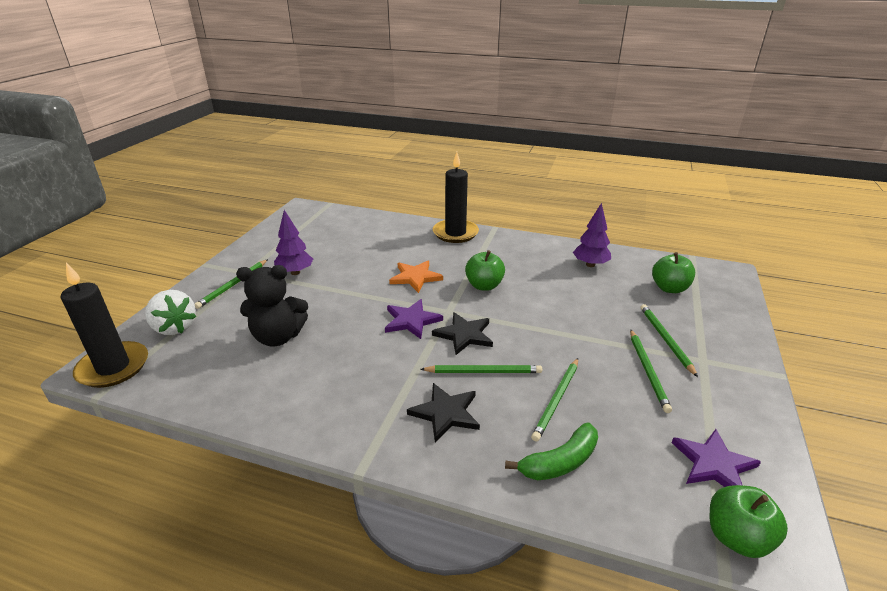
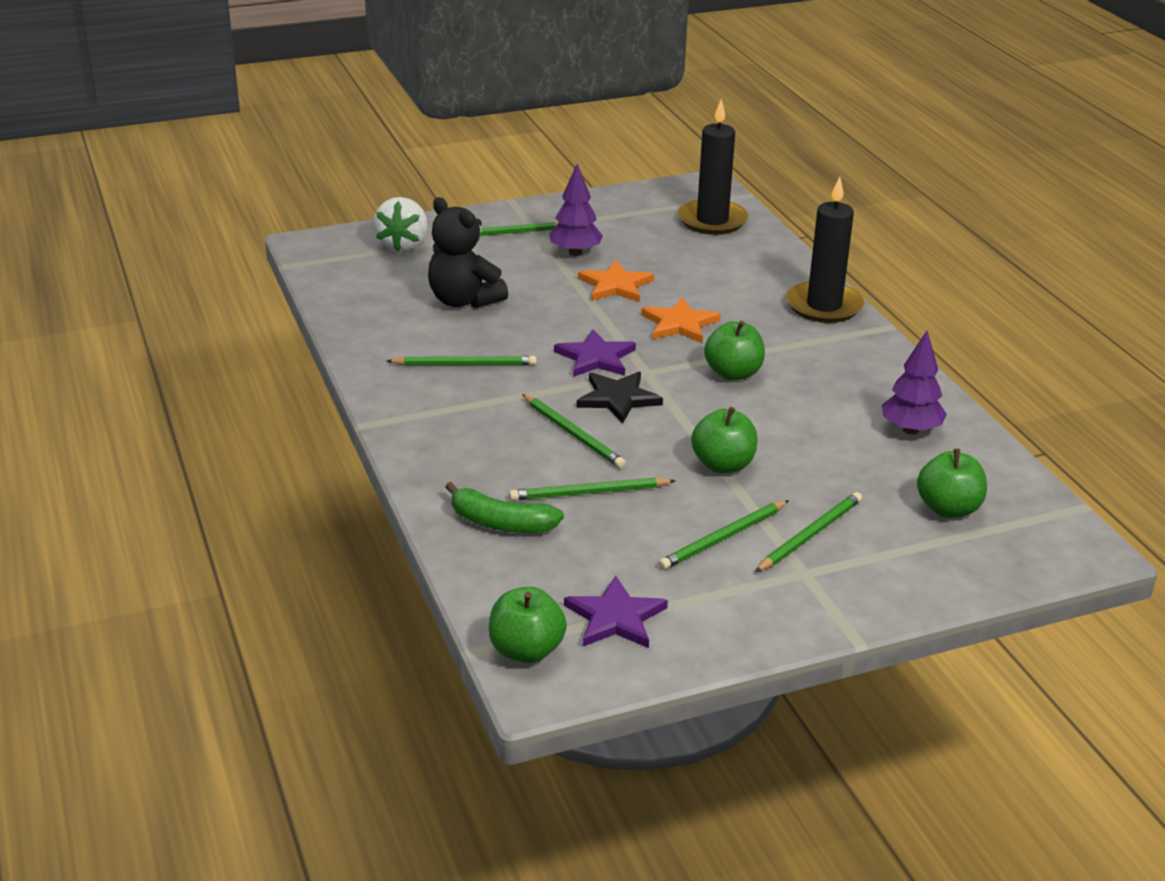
camera: 50 degrees right, 0 degrees up
black candle [61,263,148,388] -> black candle moved to [677,99,748,235]
black star [407,383,480,442] -> none
none -> green pencil [387,356,537,366]
none -> orange star [578,260,654,302]
none -> green apple [691,407,758,473]

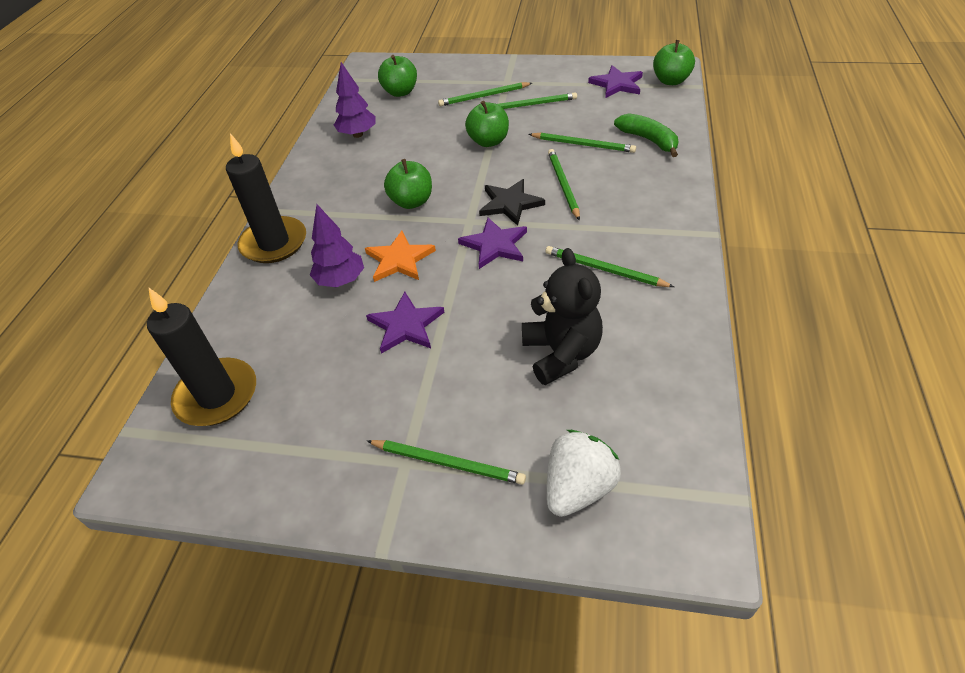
camera: 145 degrees left, 15 degrees up
purple tree [549,164,603,256] -> purple tree moved to [310,204,364,287]
orange star [578,260,654,302] -> purple star [366,292,444,354]

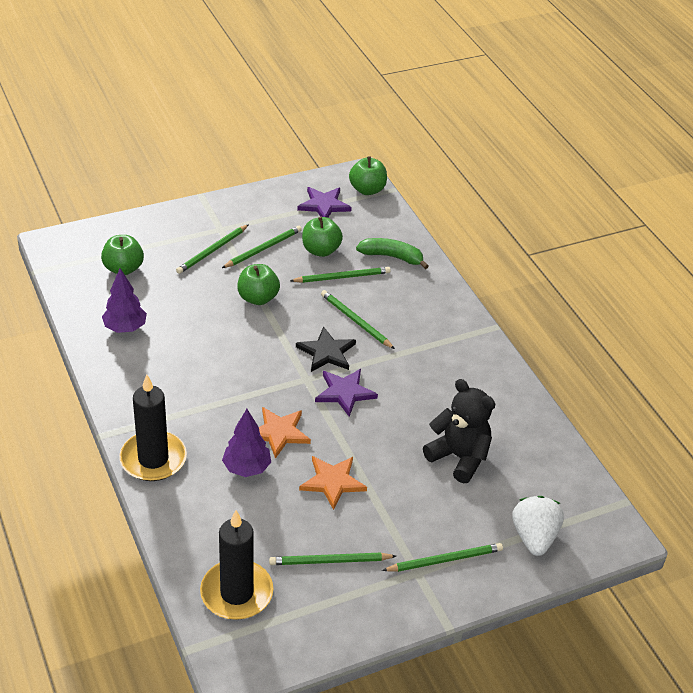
camera: 40 degrees left, 5 degrees down
purple star [366,292,444,354] -> orange star [299,456,367,510]
green apple [384,159,432,209] -> green apple moved to [302,216,343,257]
green pencil [546,246,674,287] -> green pencil moved to [269,552,396,565]

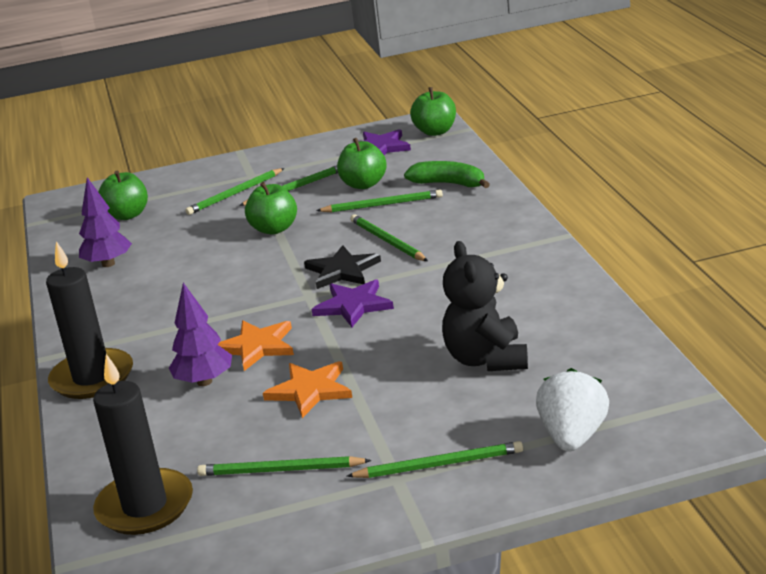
camera: 15 degrees right, 15 degrees down
black teddy bear [423,379,495,483] -> black teddy bear turned 150 degrees counterclockwise [442,241,528,371]

